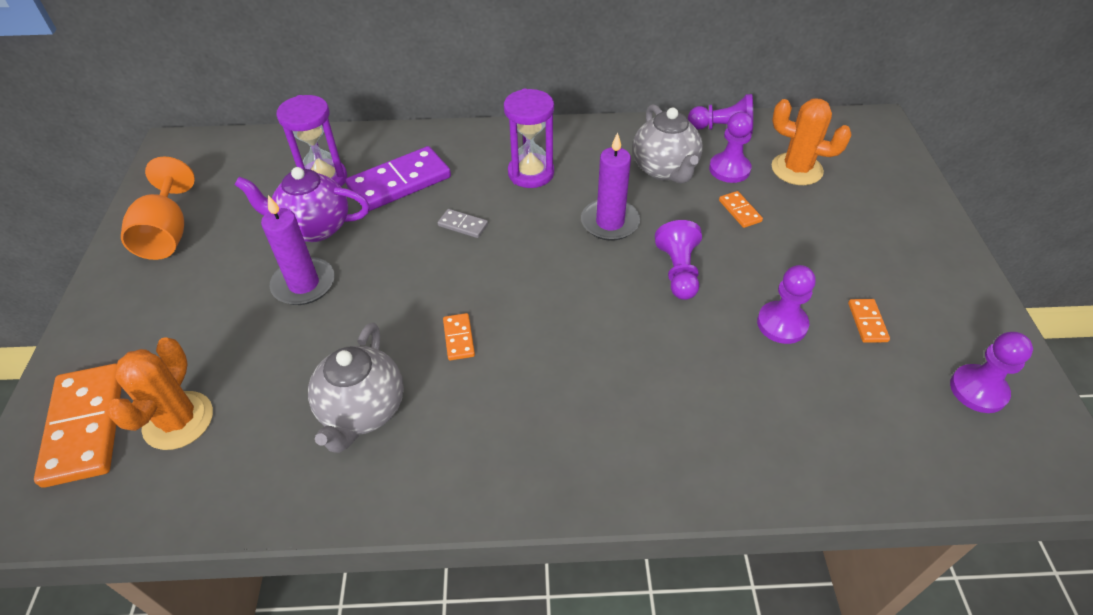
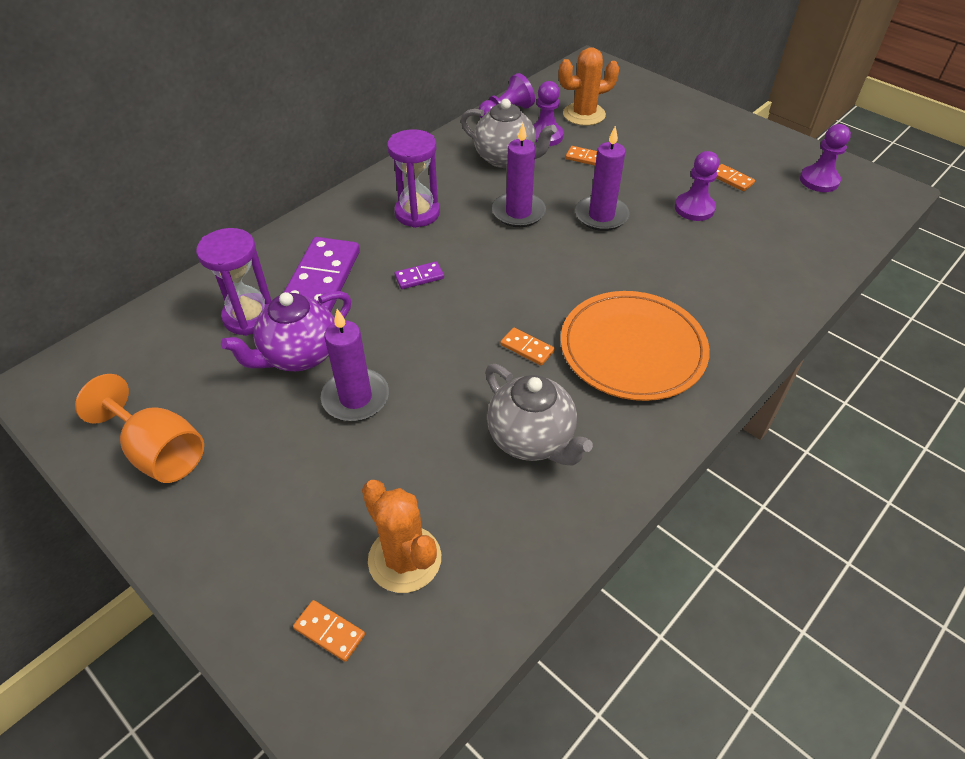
camera: 45 degrees left, 0 degrees up
orange domino [34,364,122,488] -> orange domino [293,600,365,662], size x0.46
grey domino [438,209,488,238] -> purple domino [395,261,444,289]
purple pawn [655,220,702,300] -> purple candle [575,126,630,231]
none -> orange plate [561,291,710,401]

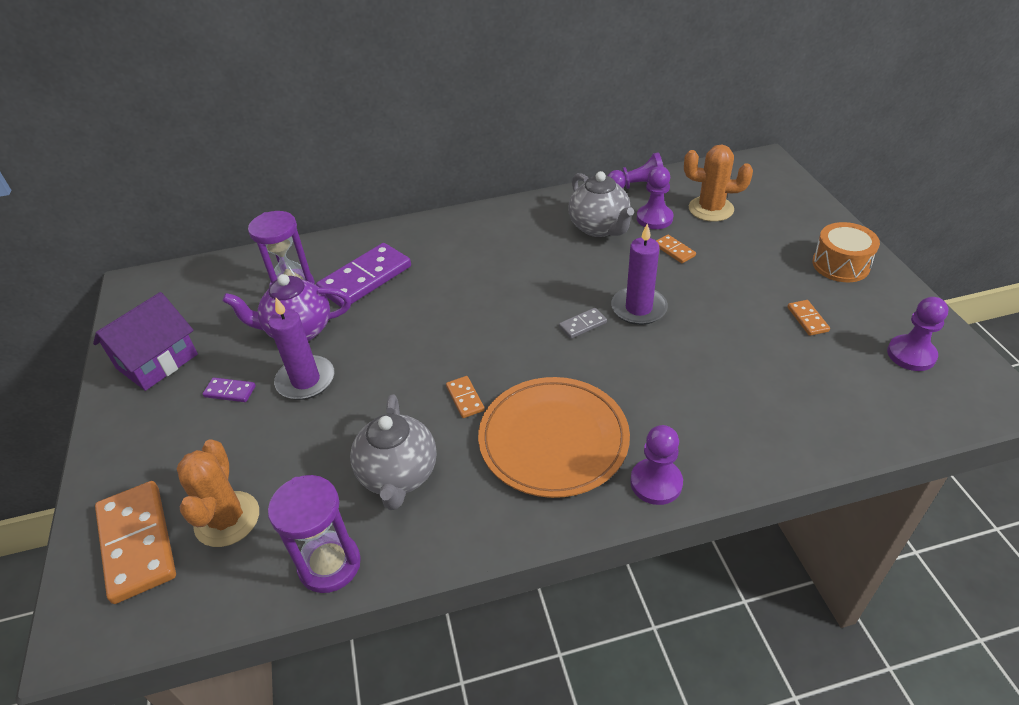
camera: 35 degrees right, 5 degrees down
orange goblet [75,374,204,483] -> purple house [93,292,198,391]
orange domino [293,600,365,662] -> orange domino [95,481,176,604], size x2.18
purple hourglass [387,129,440,228] -> purple hourglass moved to [268,475,361,593]
purple domino [395,261,444,289] -> purple domino moved to [203,378,256,402]
purple candle [492,123,546,227] -> none
purple pawn [675,151,719,221] -> purple pawn moved to [630,425,683,505]
none -> grey domino [559,308,607,339]
none -> orange drum [812,222,880,282]

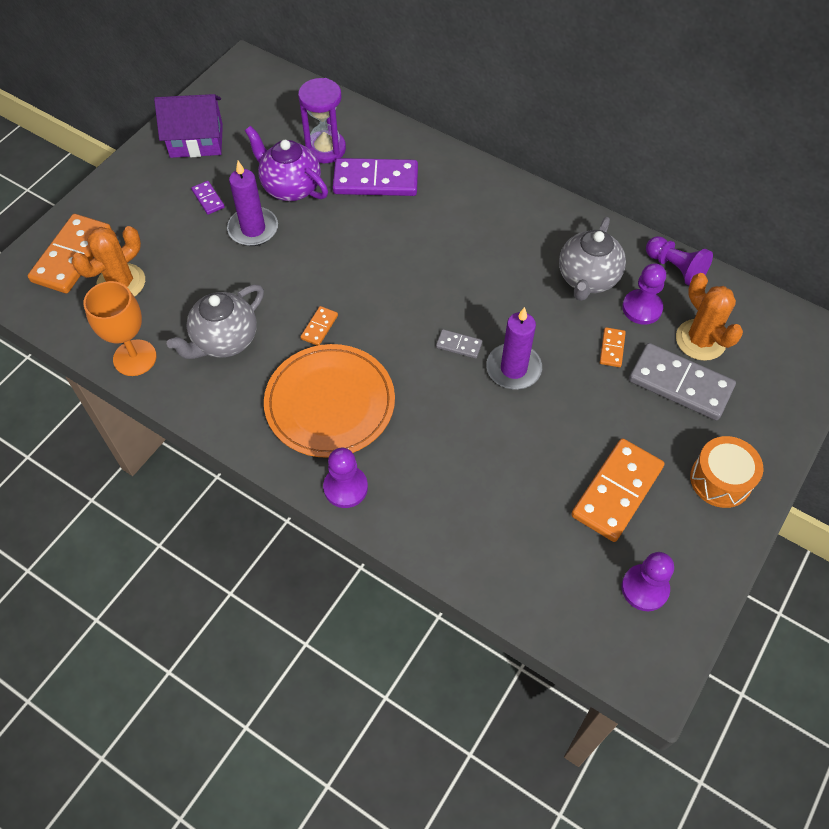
camera: 45 degrees right, 15 degrees up
purple hourglass [268,475,361,593] -> orange goblet [83,281,157,376]
orange domino [787,300,830,336] -> orange domino [571,438,664,542], size x2.18
none -> grey domino [629,343,736,420]

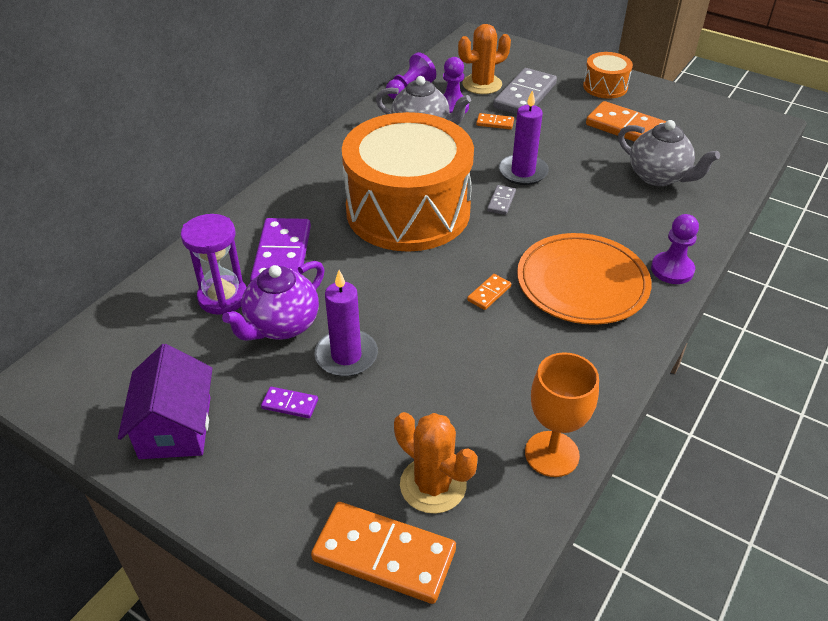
camera: 90 degrees left, 15 degrees down
grey teapot [167,285,264,359] -> grey teapot moved to [618,120,720,186]
purple domino [191,181,225,215] -> purple domino turned 45 degrees clockwise [261,387,318,418]
orange domino [301,306,338,346] -> orange domino turned 75 degrees counterclockwise [467,274,511,310]
purple pawn [622,552,674,611] -> none
none -> orange drum [342,112,474,252]

